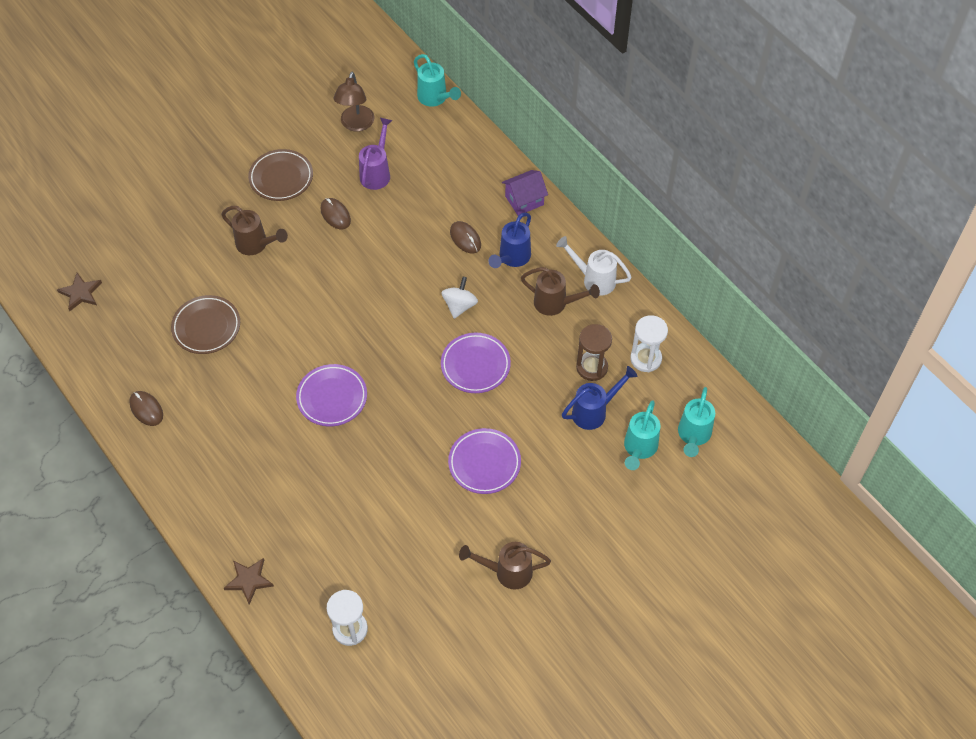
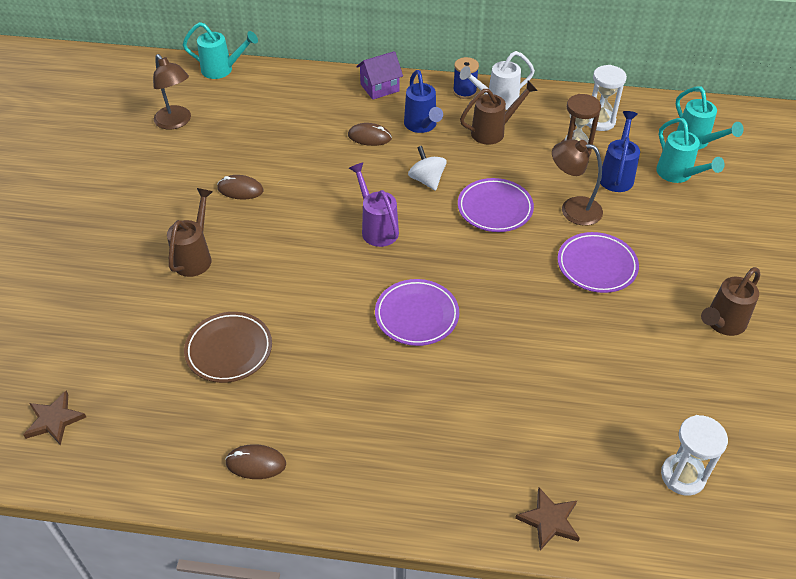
camera: 45 degrees left, 10 degrees down
brown watering can [221,206,288,255] -> brown watering can turned 60 degrees counterclockwise [167,188,213,277]
brown plate [248,149,313,201] -> none
purple watering can [359,118,393,190] -> purple watering can moved to [349,163,399,247]
purple house [502,170,548,216] -> purple house turned 45 degrees clockwise [356,51,403,100]
none -> blue spool [453,57,479,99]
none -> brown lamp [552,139,603,226]

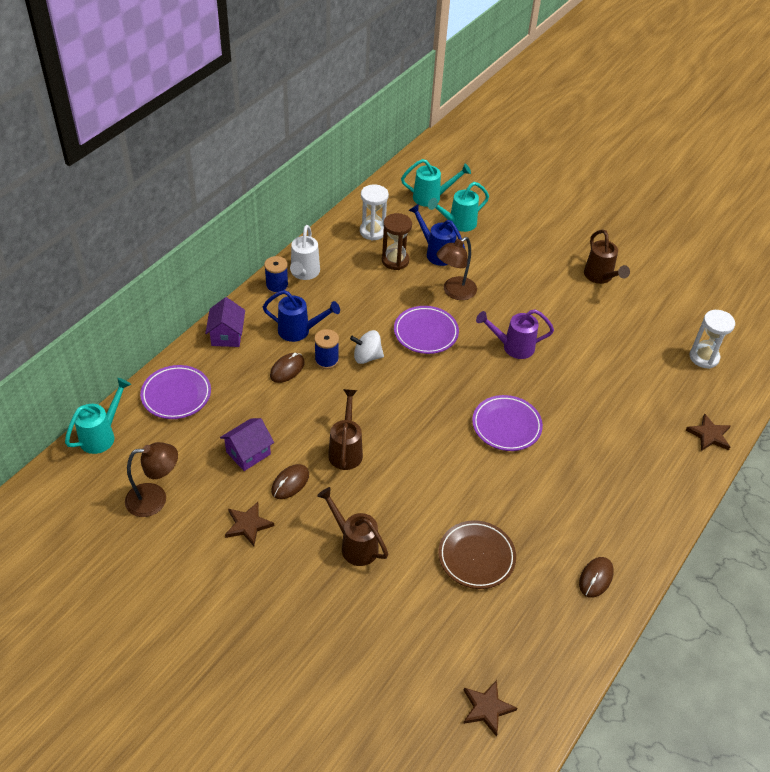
camera: 65 degrees left, 0 degrees up
purple watering can [349,163,399,247] -> purple watering can moved to [476,309,554,359]
brown watering can [460,81,538,145] -> brown watering can moved to [328,389,363,470]
purple plate [558,232,639,293] -> purple plate moved to [140,365,211,419]
turquoise watering can [656,118,725,183] -> turquoise watering can turned 150 degrees clockwise [428,182,489,232]
none -> purple house [220,418,274,471]
none -> brown star [225,502,274,546]
none -> blue spool [314,329,339,369]

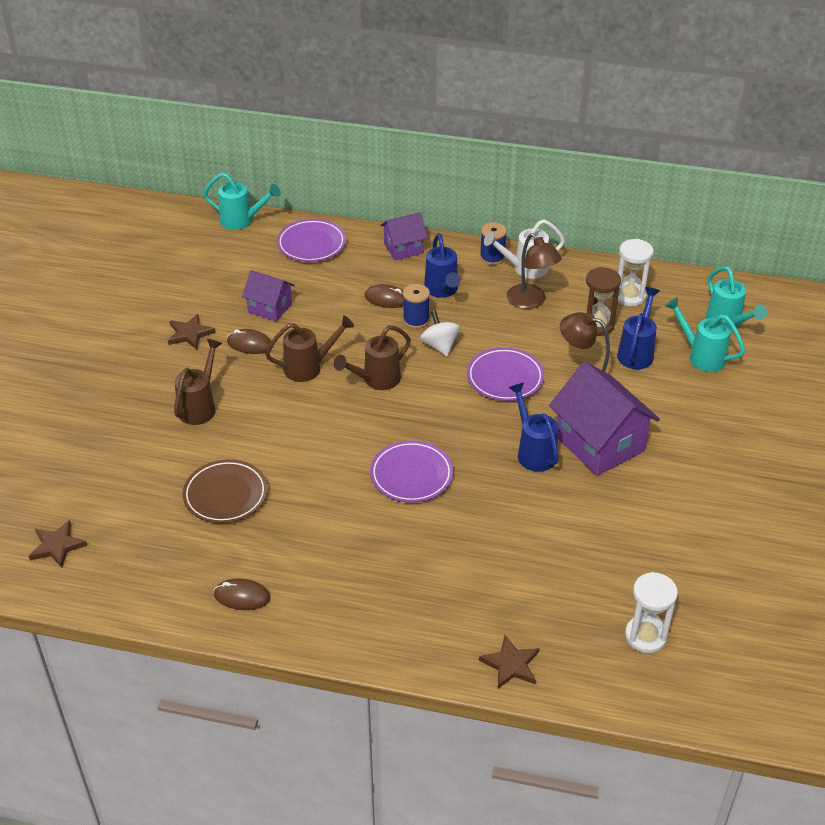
camera: 70 degrees right, 5 degrees down
brown lamp [125,442,178,517] -> brown lamp moved to [507,233,562,309]
purple watering can [476,309,554,359] -> blue watering can [508,382,559,472]
brown watering can [584,230,630,284] -> brown watering can moved to [334,325,411,390]
none -> purple house [549,362,660,476]

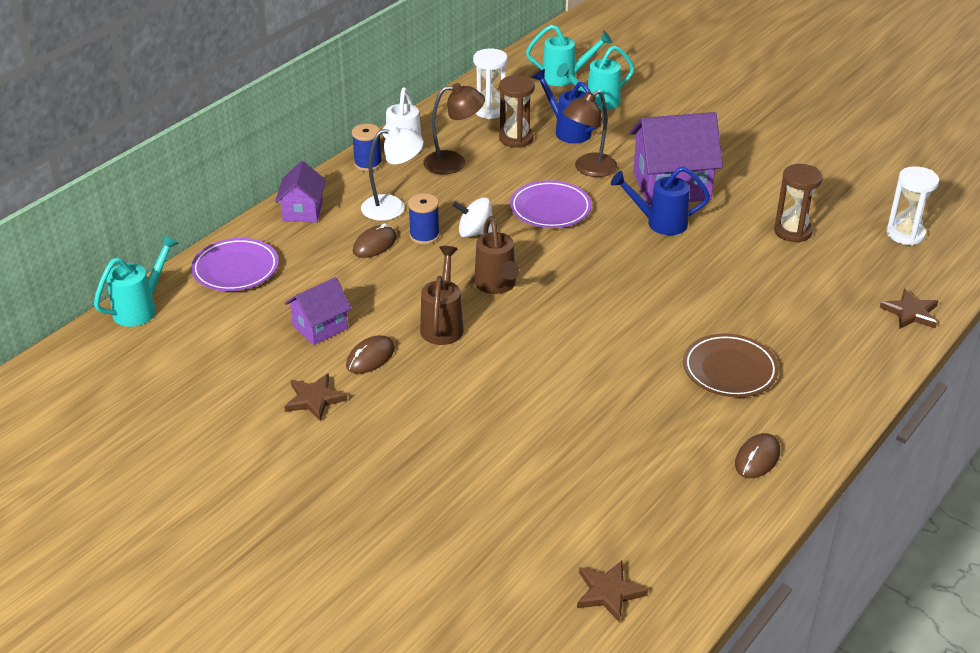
camera: 65 degrees left, 5 degrees down
brown watering can [174,339,222,425] -> none
brown plate [183,459,267,523] -> brown plate moved to [683,333,779,397]
purple plate [370,440,453,503] -> none
blue watering can [424,234,460,298] -> white lamp [361,126,423,221]
none -> brown hourglass [774,164,823,243]

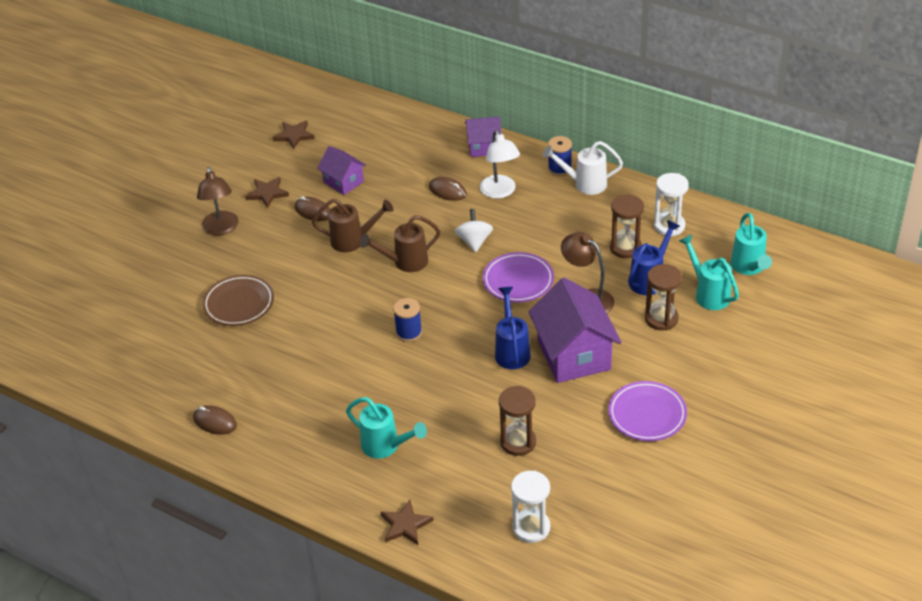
camera: 85 degrees right, 5 degrees up
turquoise watering can [94,235,179,327] -> turquoise watering can moved to [346,397,427,459]
purple plate [191,238,279,291] -> purple plate moved to [608,381,687,441]
blue spool [408,193,440,245] -> blue spool moved to [393,298,422,342]
brown lamp [423,83,485,174] -> brown lamp moved to [197,167,238,235]
brown star [577,561,648,623] -> brown star moved to [273,121,315,150]
brown plate [683,333,779,397] -> brown plate moved to [202,275,274,326]
none -> brown hourglass [645,264,682,331]

